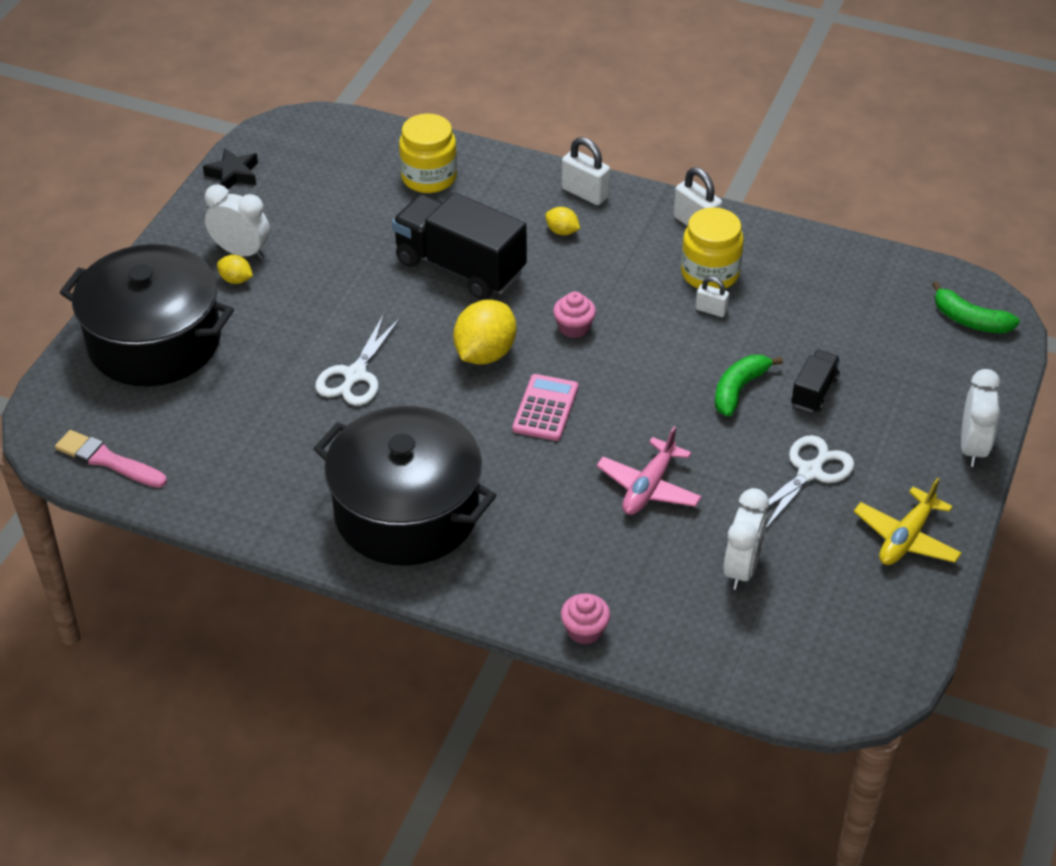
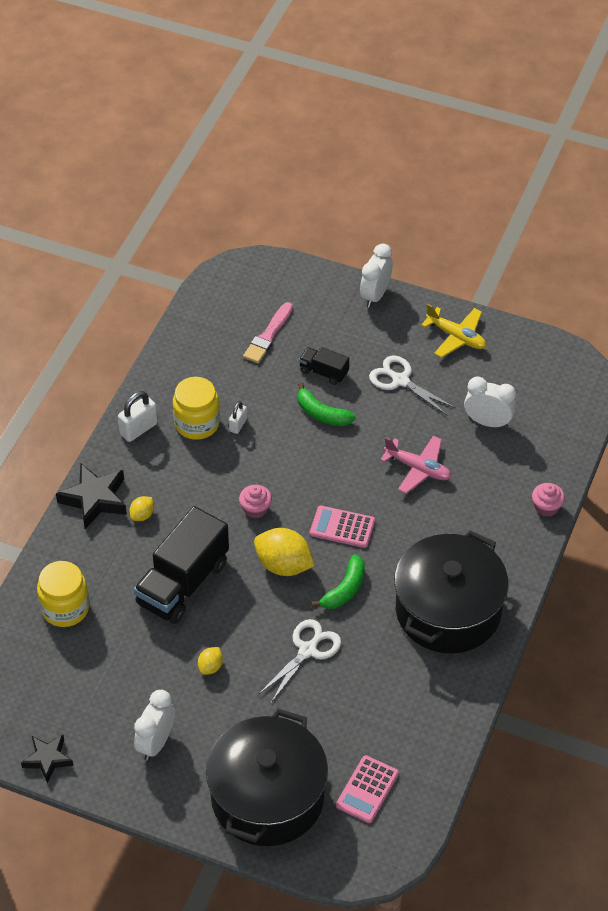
camera: 90 degrees left, 5 degrees up
pink brush [55,430,167,488] -> pink brush moved to [243,302,293,363]
yellow lemon [217,255,253,284] -> yellow lemon moved to [198,647,223,675]
white scissors [315,314,401,406] -> white scissors turned 75 degrees counterclockwise [259,619,342,703]
white padlock [561,137,610,205] -> black star [56,463,127,529]
green banana [932,281,1020,333] -> green banana moved to [311,554,365,609]
white clock [961,369,1000,467] -> white clock turned 75 degrees counterclockwise [360,244,393,308]
none -> pink calculator [336,755,399,823]

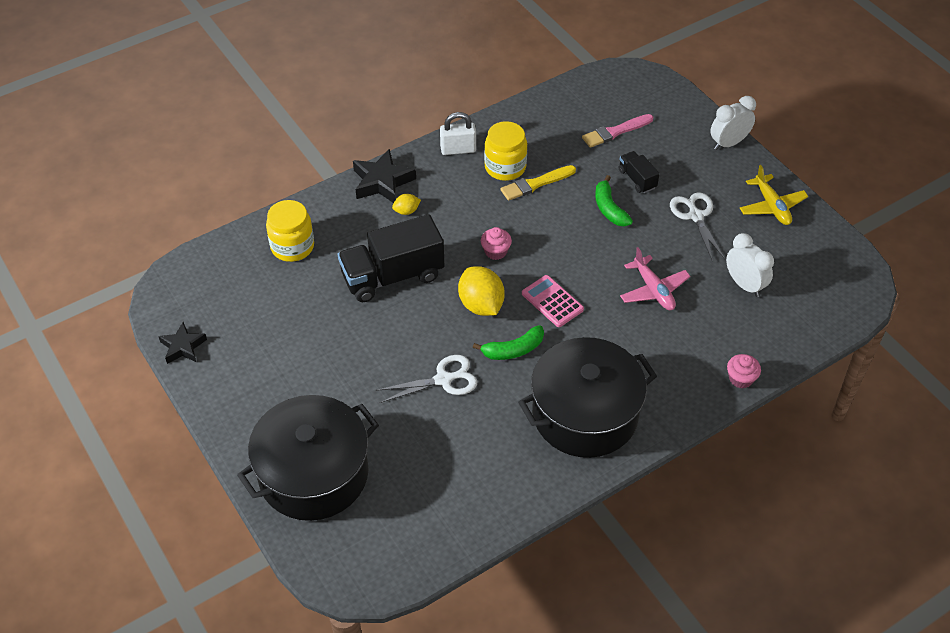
camera: 35 degrees right, 0 degrees up
white clock [134,690,175,761] -> none
yellow lemon [198,647,223,675] -> none
white padlock [229,401,247,434] -> yellow brush [500,165,576,201]
pink calculator [336,755,399,823] -> none

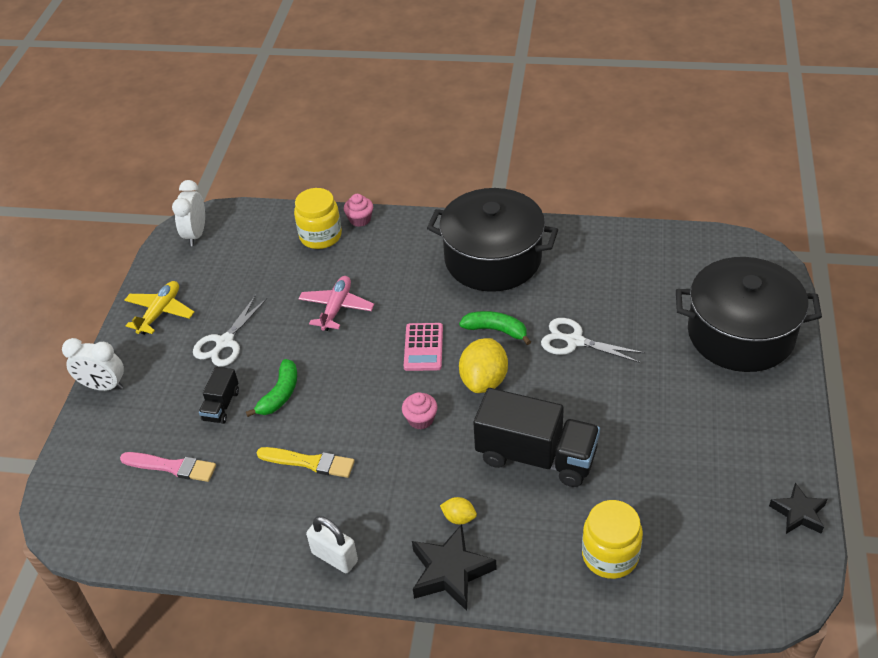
camera: 135 degrees left, 5 degrees down
yellow jar [484,121,527,181] -> yellow jar moved to [294,188,342,249]
white clock [726,233,774,297] -> white clock moved to [172,180,205,246]

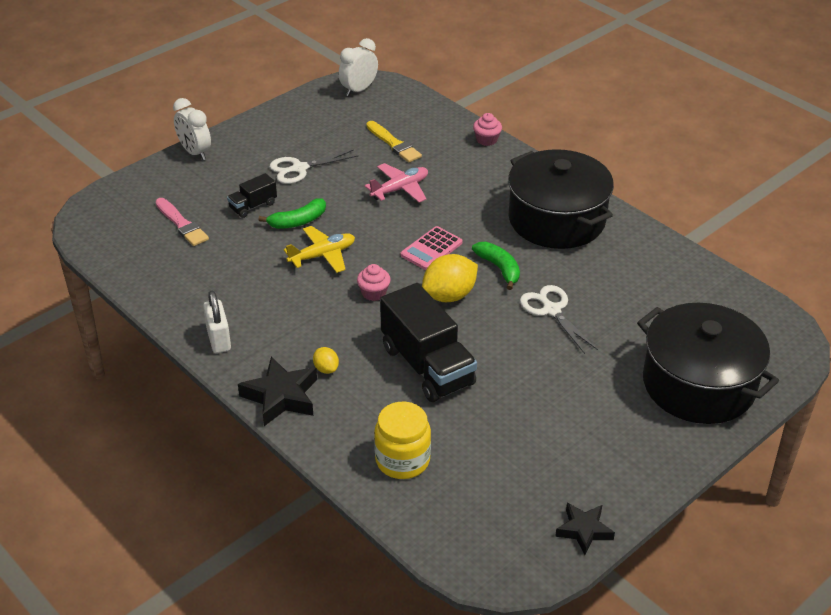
camera: 35 degrees right, 5 degrees down
yellow plane [124,281,194,335] -> yellow plane moved to [284,226,355,273]
yellow brush [257,447,355,478] -> yellow brush moved to [366,121,422,163]
yellow jar [294,188,342,249] -> none

